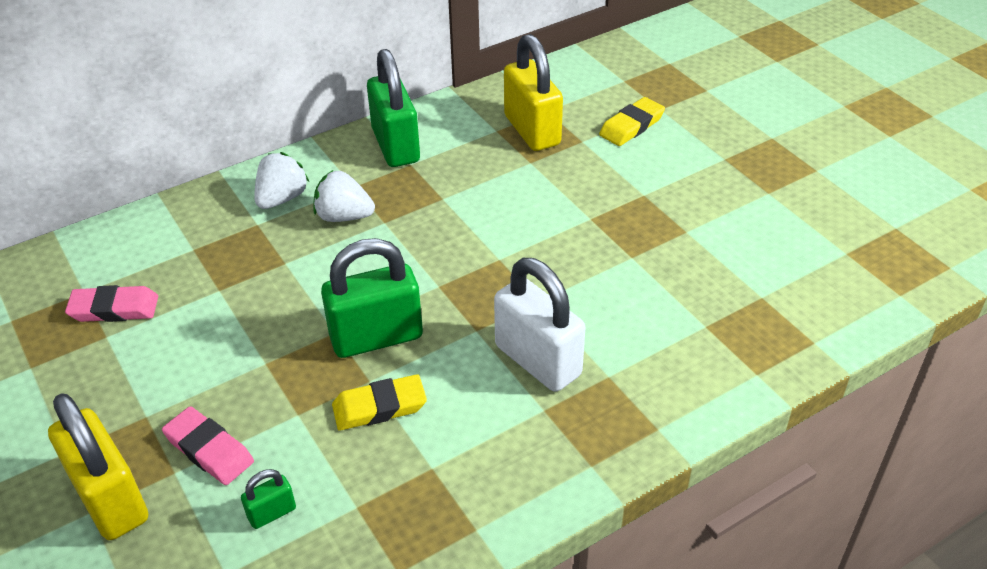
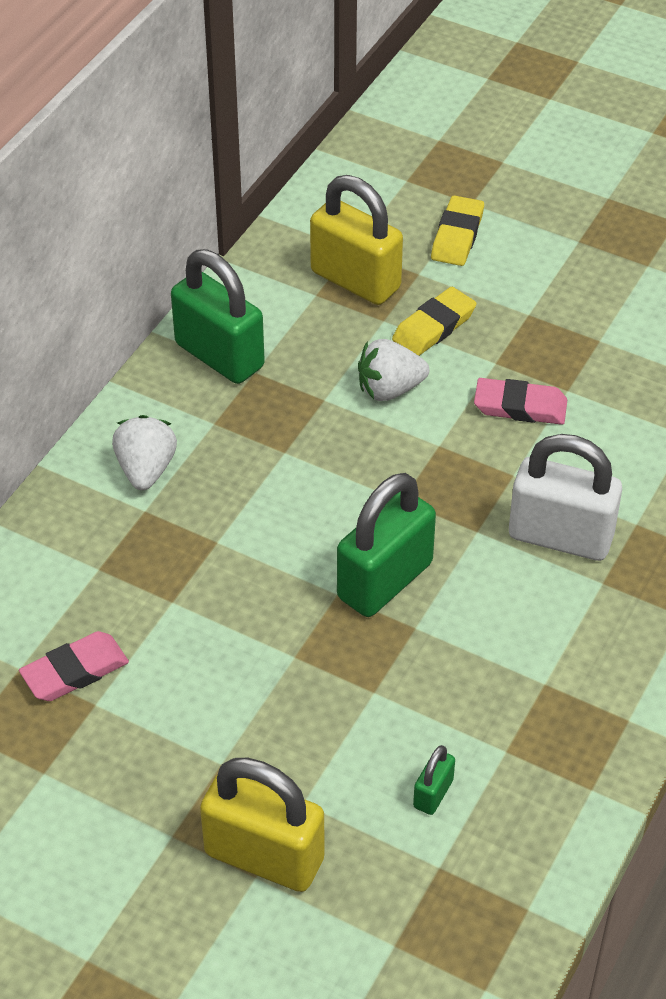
camera: 30 degrees left, 5 degrees up
pink eraser [162,406,254,485] -> pink eraser moved to [474,378,567,425]
white strawberry [314,170,375,222] -> white strawberry moved to [358,339,429,401]
yellow eraser [332,374,427,431] -> yellow eraser moved to [392,287,477,356]

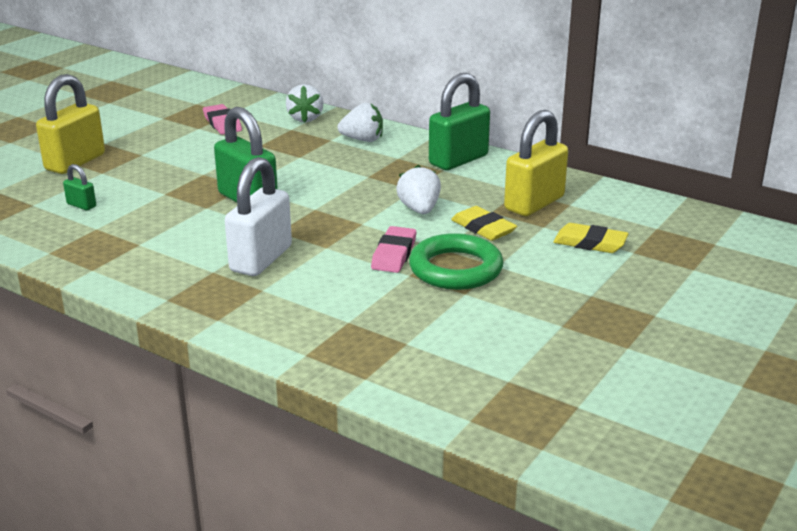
camera: 95 degrees right, 20 degrees down
none -> white strawberry [286,84,323,122]
none -> green ring [409,233,503,290]

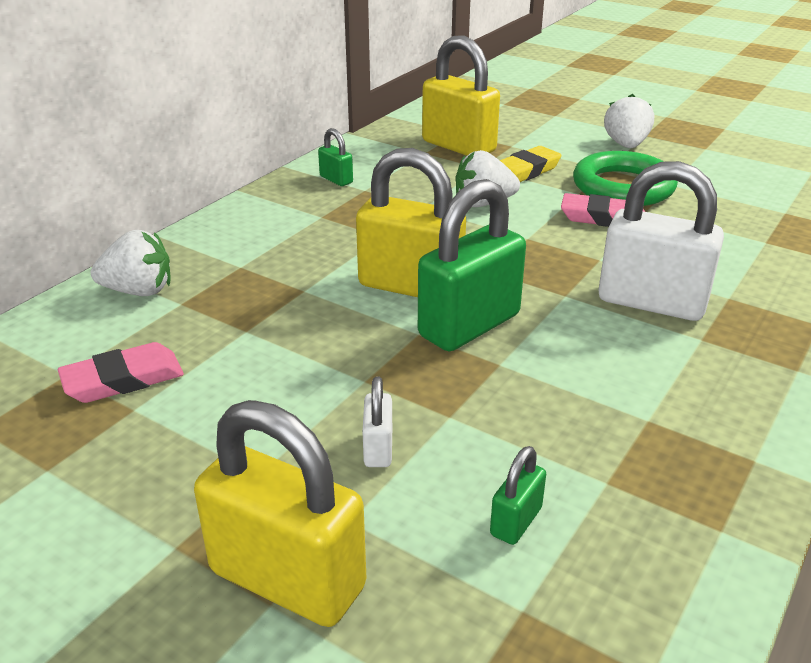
camera: 90 degrees left, 5 degrees up
white strawberry [338,103,383,142] -> white strawberry moved to [604,94,654,148]
green padlock [429,73,490,170] -> green padlock [318,128,353,186], size x0.45
yellow eraser [553,223,629,253] -> none
none -> yellow padlock [356,148,466,297]
none -> white padlock [362,376,392,467]

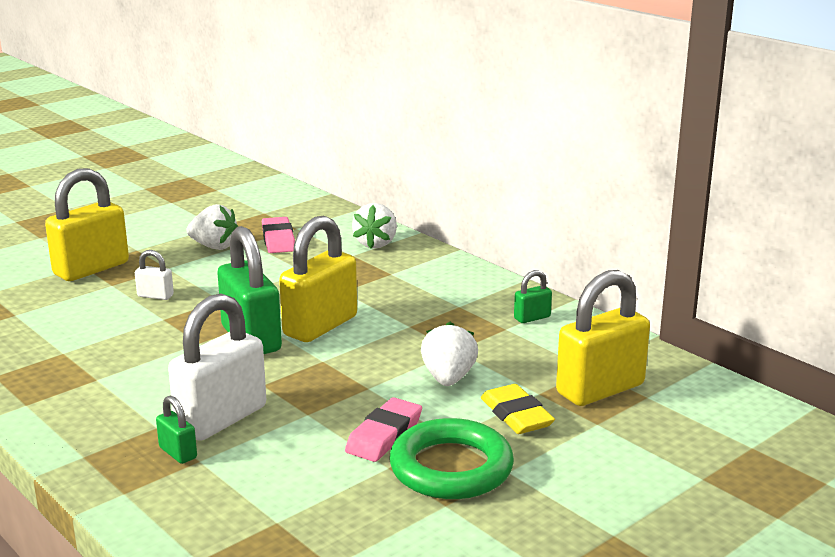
camera: 105 degrees right, 10 degrees down
green padlock [490,446,546,545] -> green padlock moved to [156,396,197,464]
white strawberry [604,94,654,148] -> white strawberry moved to [186,204,238,250]

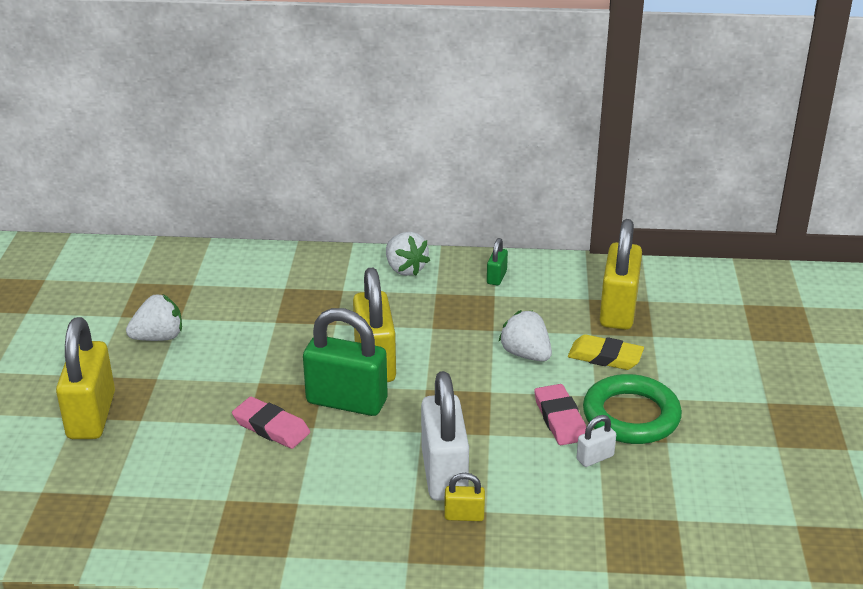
camera: 45 degrees left, 10 degrees up
white padlock [135,250,174,300] -> white padlock moved to [577,415,616,467]
green padlock [156,396,197,464] -> yellow padlock [444,473,485,521]
pink eraser [262,217,295,253] -> pink eraser moved to [232,397,310,449]
white strawberry [352,203,397,249] -> white strawberry moved to [386,232,430,276]

